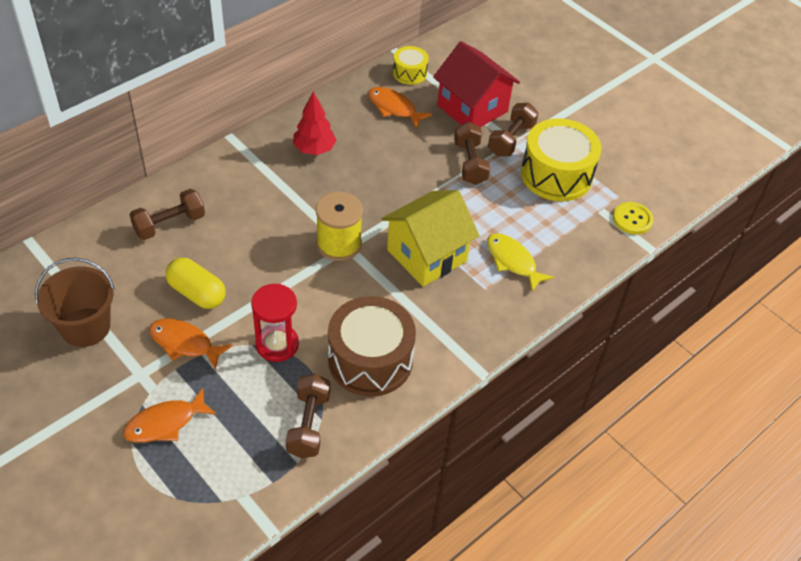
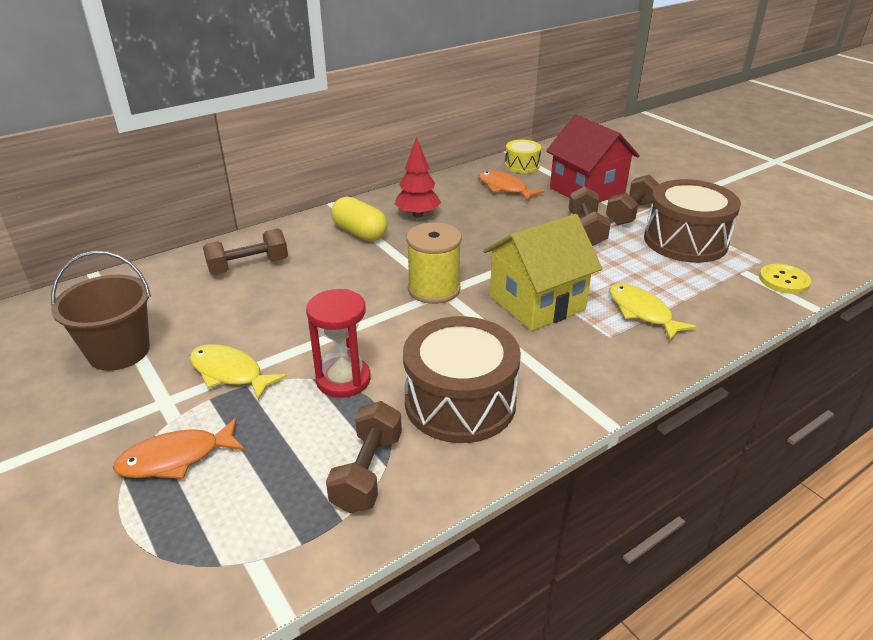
camera: 10 degrees right, 15 degrees down
orange fish [149,319,233,370] -> yellow fish [190,344,287,400]
yellow capsule [166,258,226,309] -> yellow capsule moved to [331,197,388,241]
yellow drum [521,118,601,201] -> brown drum [644,179,741,263]

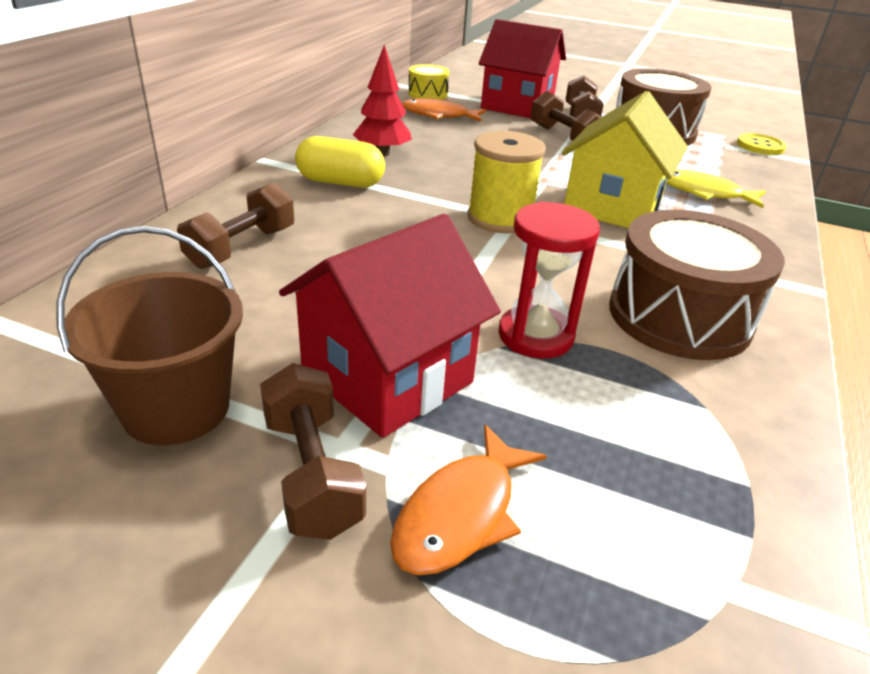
camera: 35 degrees left, 0 degrees up
yellow fish [190,344,287,400] -> red house [279,214,501,438]
brown dumbbell [326,401,402,513] -> brown dumbbell moved to [260,363,366,540]

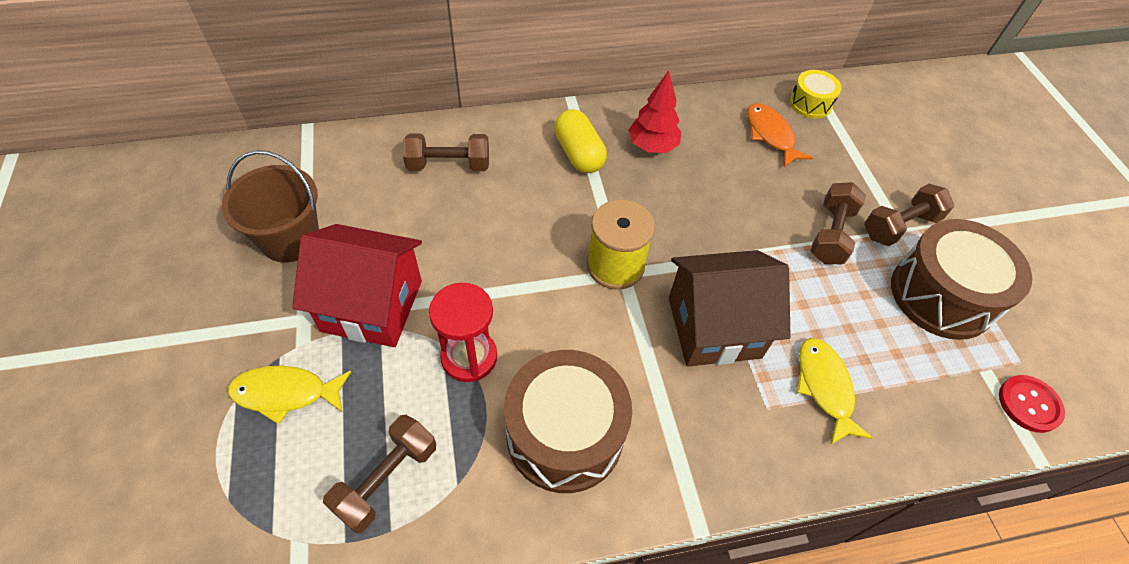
camera: 55 degrees right, 20 degrees up
brown dumbbell [260,363,366,540] -> brown dumbbell moved to [323,415,436,534]
orange fish [390,424,547,575] -> yellow fish [228,366,351,424]
red house [479,19,566,118] -> none
yellow house [562,91,688,228] -> brown house [669,250,791,366]
yellow button [737,133,787,155] -> red button [999,375,1065,433]

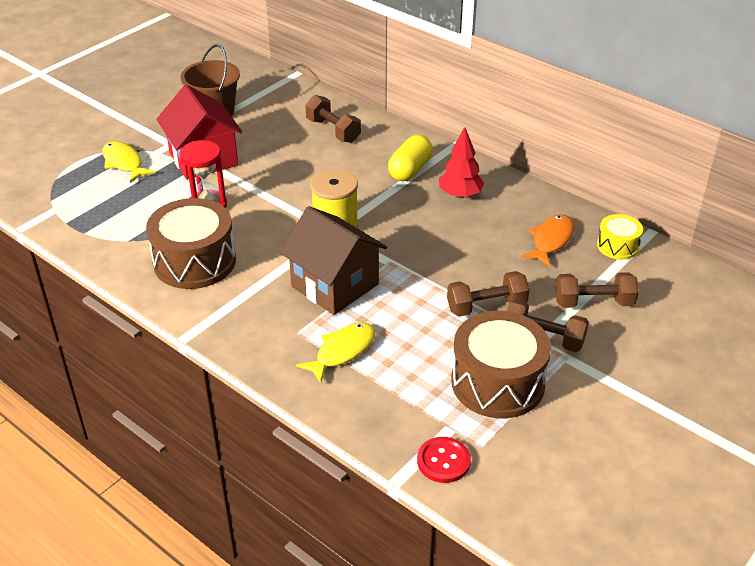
camera: 55 degrees right, 15 degrees down
brown dumbbell [323,415,436,534] -> brown dumbbell moved to [555,272,639,308]

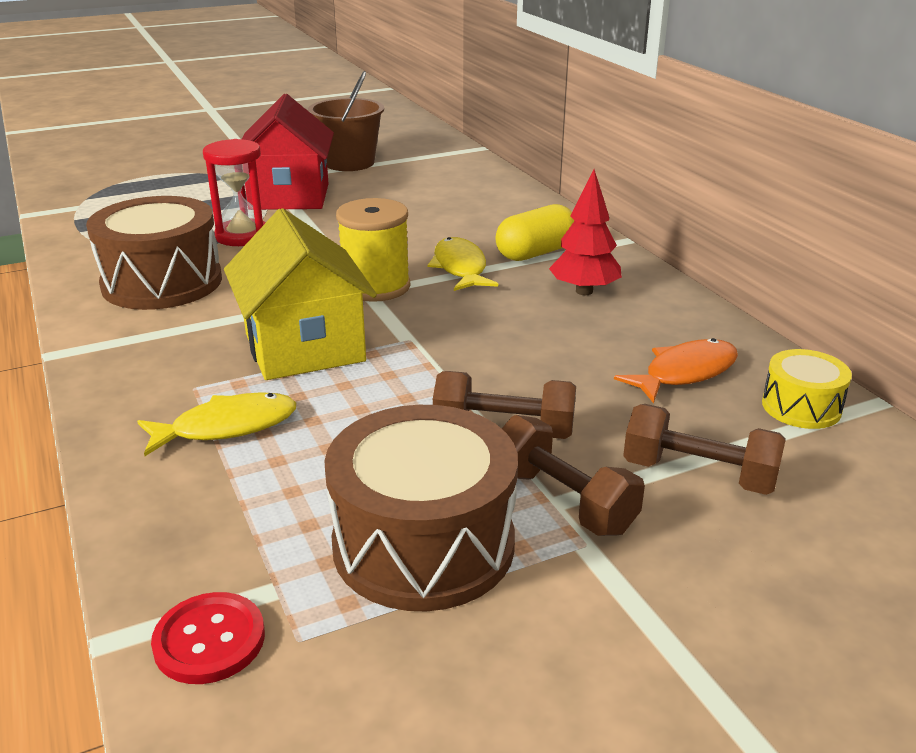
camera: 25 degrees right, 10 degrees down
yellow fish [102,141,156,183] -> yellow fish moved to [428,237,498,291]
brown house [280,206,387,315] -> yellow house [224,208,377,380]
brown dumbbell [305,95,361,143] -> none

